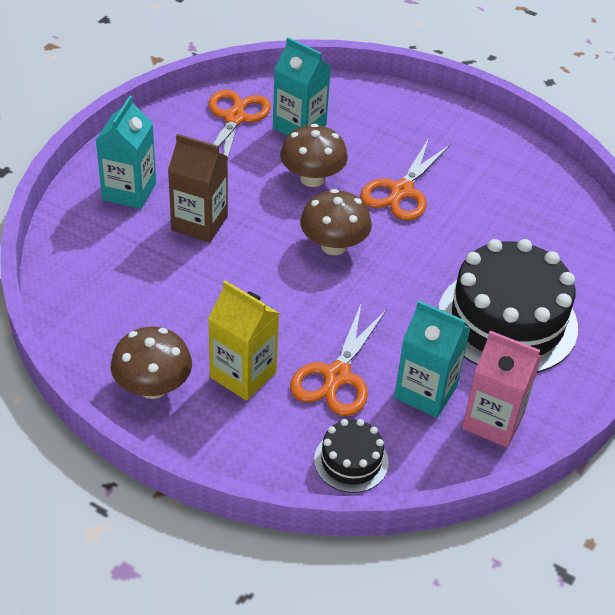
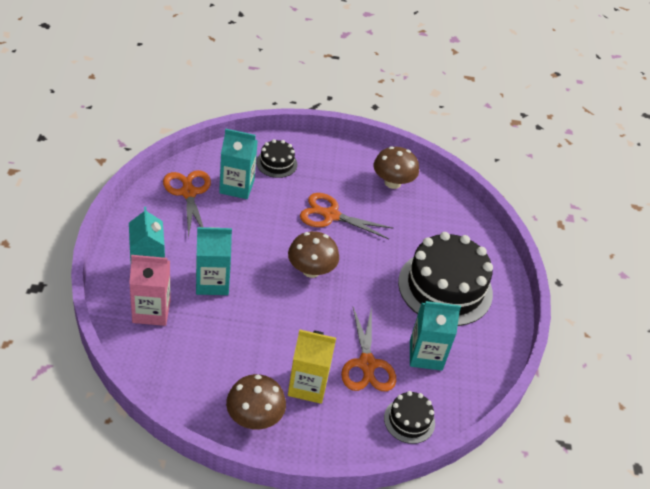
camera: 30 degrees left, 0 degrees up
brown carton [168,134,228,242] -> turquoise carton [196,227,232,295]
brown mushroom [280,124,348,187] -> brown mushroom moved to [374,146,419,189]
orange scissors [360,138,450,221] -> orange scissors turned 105 degrees clockwise [300,193,394,239]
pink carton [462,331,542,448] -> pink carton moved to [129,255,171,326]
none -> black cake [256,139,297,178]

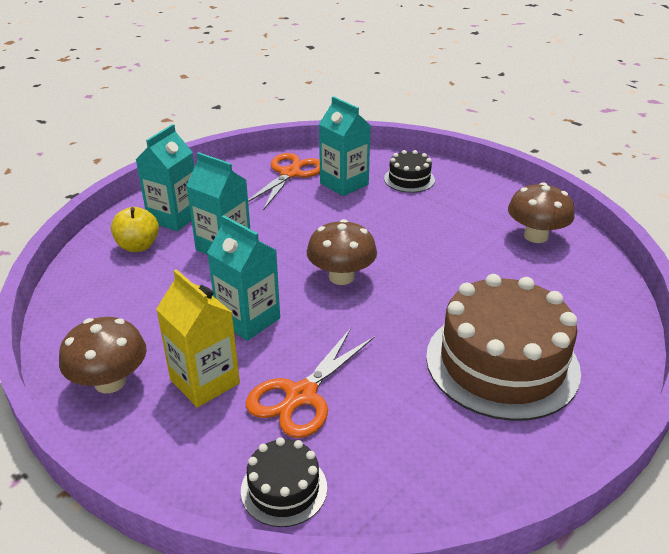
camera: 45 degrees right, 10 degrees down
pink carton [129,255,171,326] -> yellow apple [111,207,159,252]
orange scissors [300,193,394,239] -> none
black cake [398,232,493,326] -> brown cake [426,274,581,421]
turquoise carton [410,301,461,371] -> turquoise carton moved to [207,215,280,341]

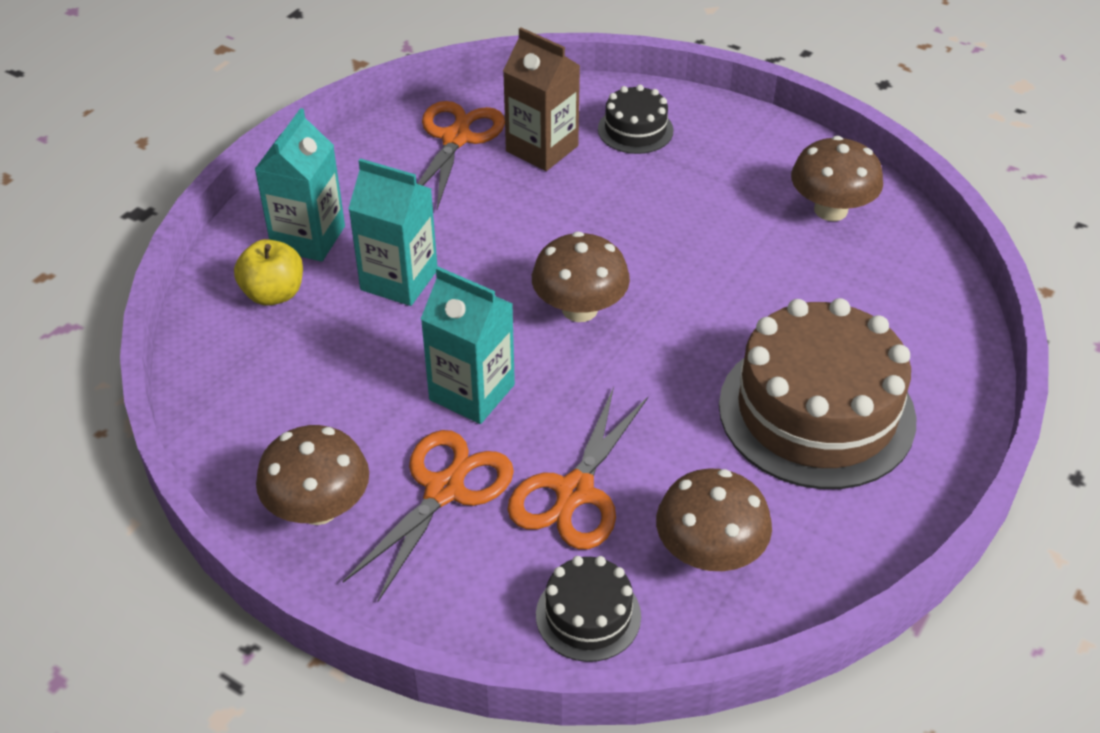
camera: 10 degrees left, 10 degrees up
yellow carton [156,269,240,408] -> orange scissors [343,430,514,602]
turquoise carton [319,96,371,196] -> brown carton [503,27,580,171]
none -> brown mushroom [656,468,772,571]

